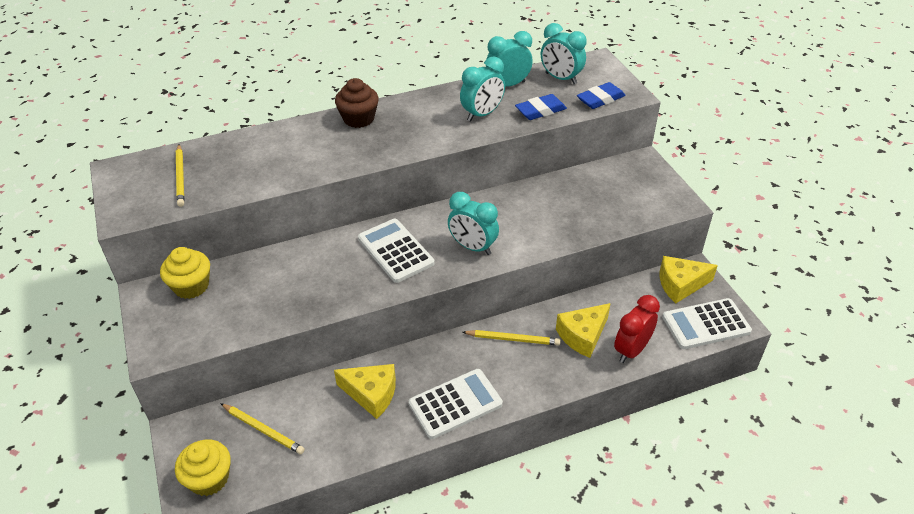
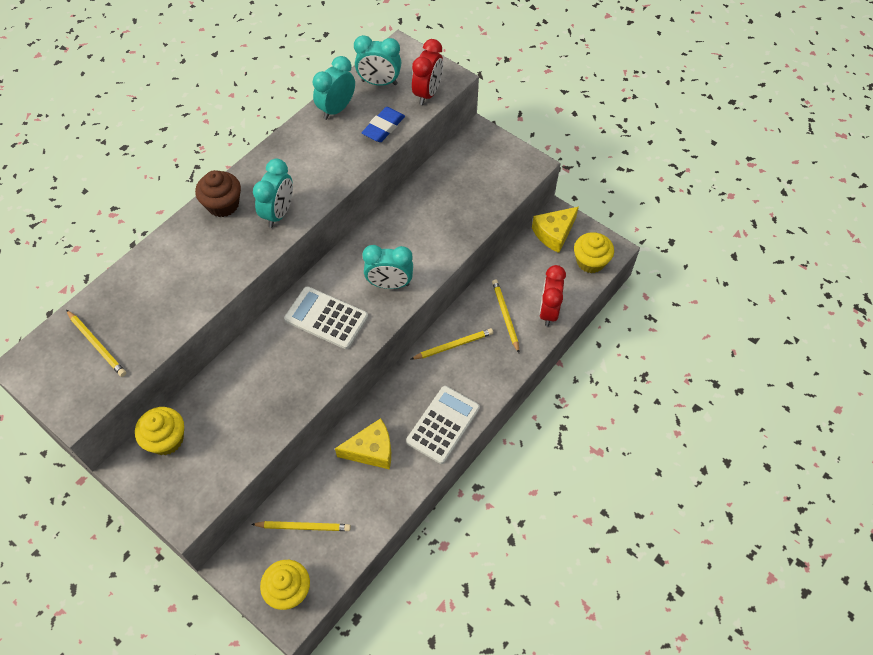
camera: 30 degrees left, 15 degrees up
turquoise clock [460,56,505,122] -> turquoise clock moved to [253,159,293,228]
yellow cheese [556,303,611,358] -> yellow pencil [492,280,519,353]
blue eraser [577,82,626,109] -> red clock [412,39,443,105]
white calculator [662,298,752,349] -> yellow cupcake [574,232,614,273]

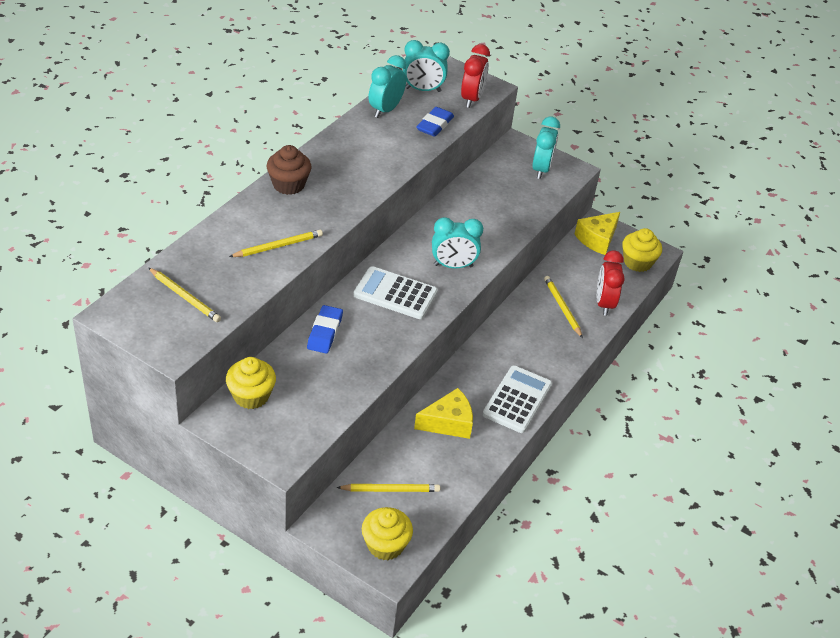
camera: 10 degrees left, 15 degrees down
turquoise clock [253,159,293,228] -> turquoise clock moved to [532,117,560,179]
yellow pencil [410,328,493,360] -> yellow pencil moved to [229,230,323,257]
none -> blue eraser [307,305,343,353]

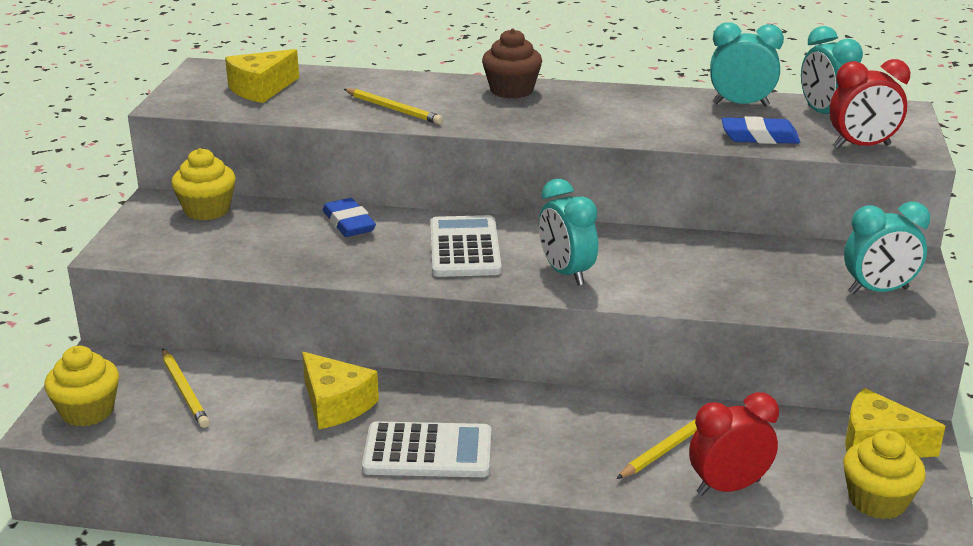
camera: 70 degrees right, 15 degrees down
yellow pencil [149,268,221,322] -> yellow cheese [225,49,299,103]
blue eraser [307,305,343,353] -> blue eraser turned 75 degrees clockwise [322,198,376,237]

